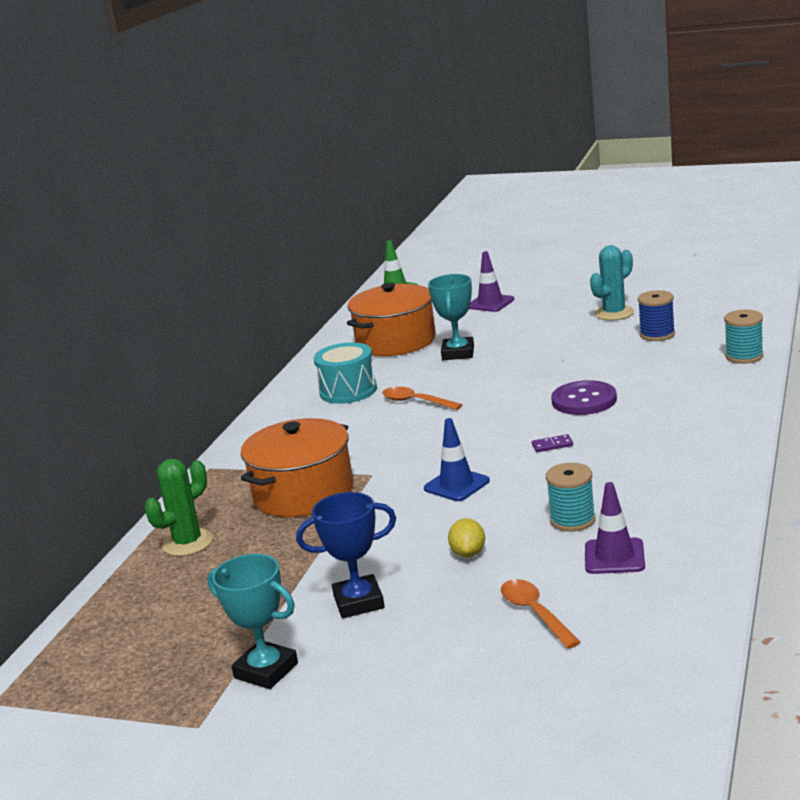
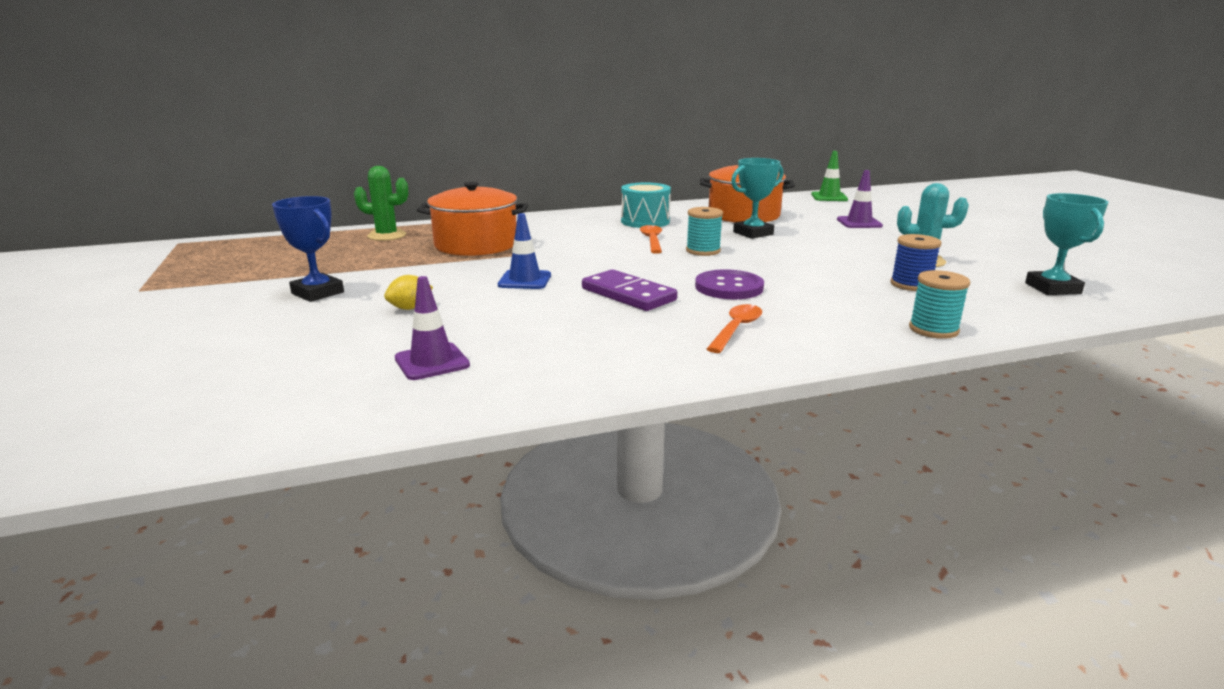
camera: 50 degrees right, 0 degrees up
turquoise trophy [207,554,298,689] -> turquoise trophy moved to [1025,193,1109,295]
orange spoon [501,579,580,649] -> orange spoon moved to [707,304,762,353]
purple domino [532,434,573,452] -> purple domino [582,269,677,311], size x2.36
turquoise spool [546,463,596,532] -> turquoise spool moved to [686,207,723,256]

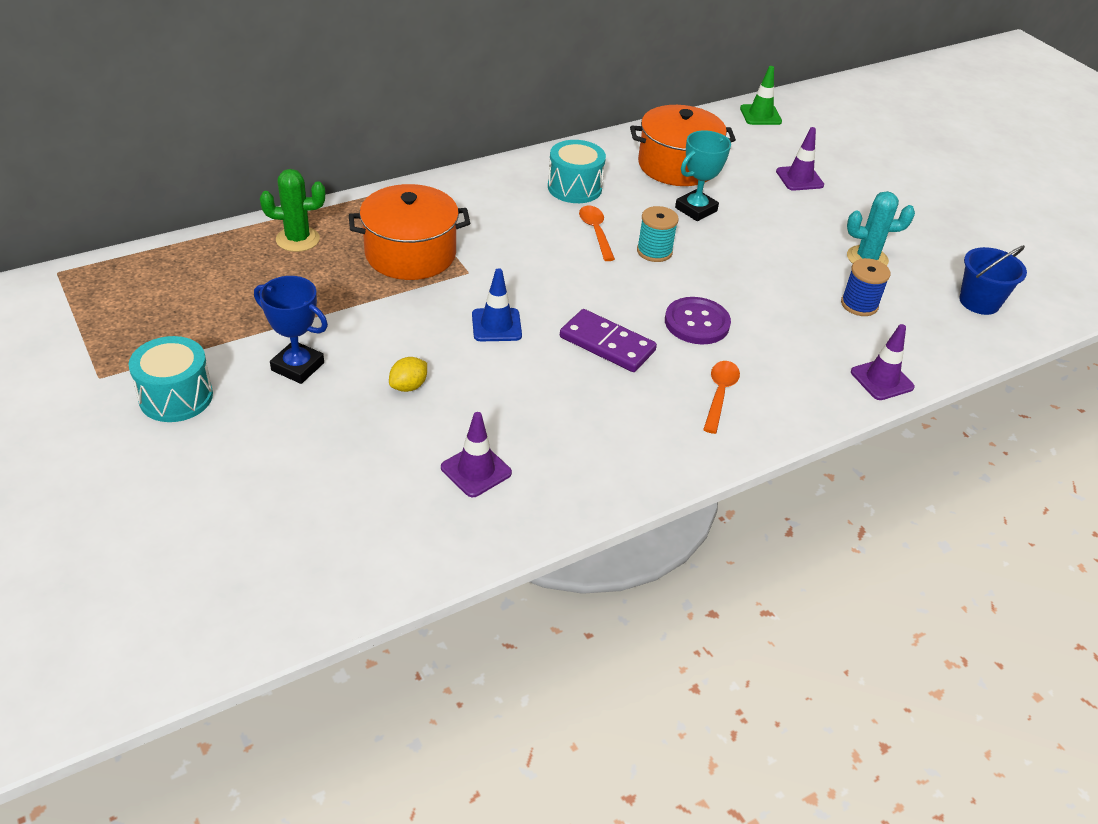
camera: 15 degrees left, 20 degrees up
turquoise spool [909,270,970,339] -> purple traffic cone [851,324,915,400]
turquoise trophy [1025,193,1109,295] -> blue bucket [959,245,1027,315]
none -> turquoise drum [129,336,213,422]

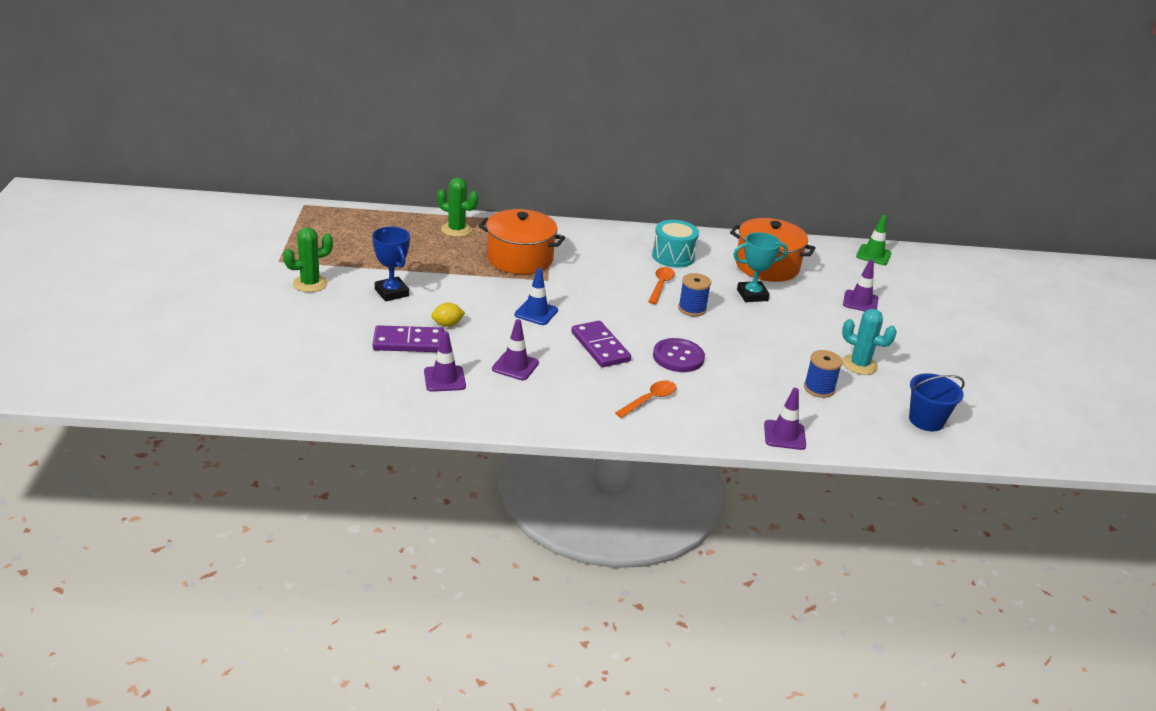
camera: 30 degrees right, 10 degrees down
turquoise drum [129,336,213,422] -> green cactus [283,228,333,292]
turquoise spool [637,206,678,262] -> blue spool [678,273,711,316]
none -> purple domino [373,325,444,352]
none -> purple traffic cone [492,319,539,380]

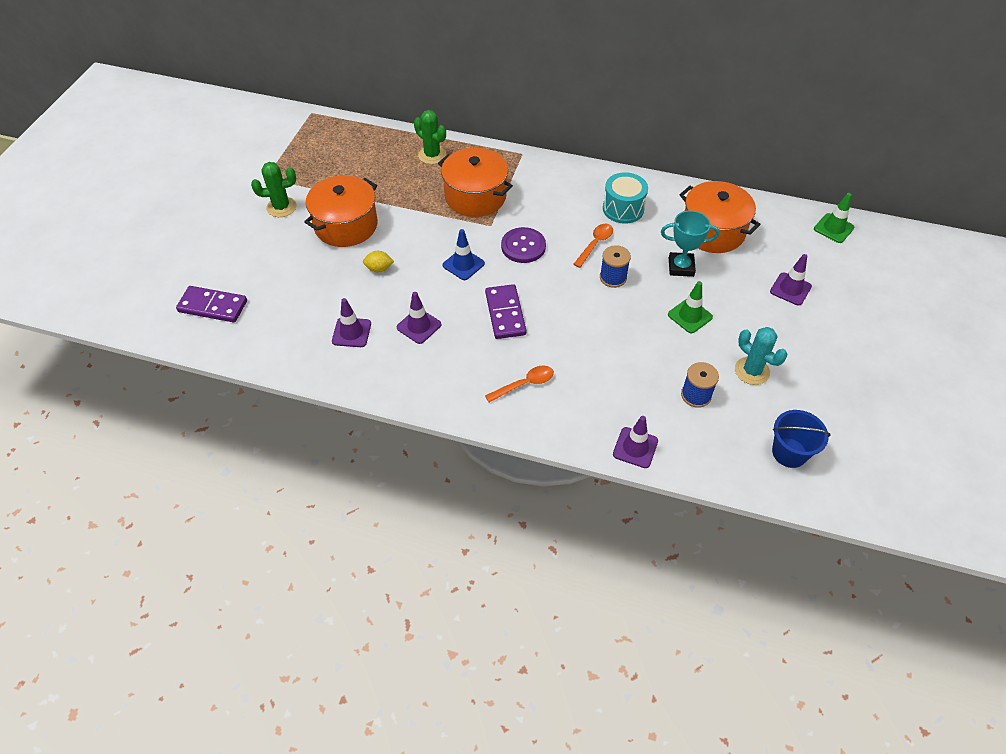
camera: 20 degrees right, 20 degrees up
blue trophy [372,227,410,302] -> orange pot [304,175,378,247]
purple domino [373,325,444,352] -> purple domino moved to [176,286,247,322]
purple button [653,338,705,372] -> purple button moved to [501,227,546,263]
none -> green traffic cone [668,281,713,333]

